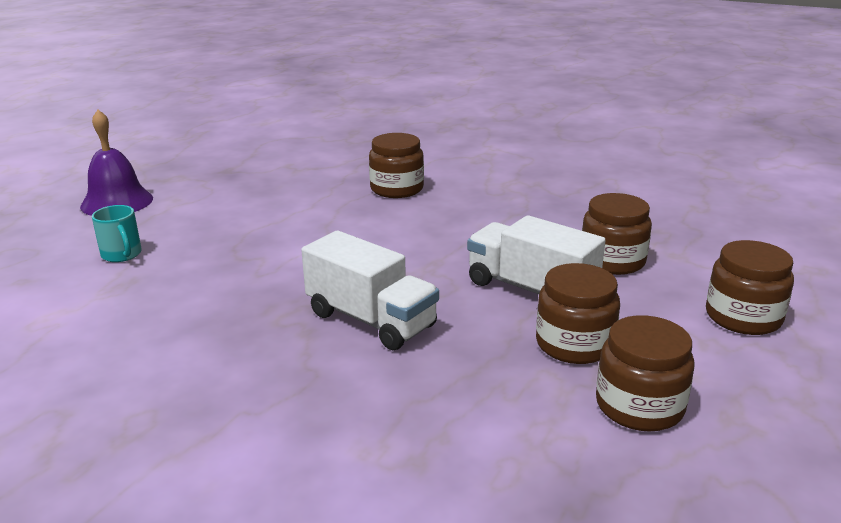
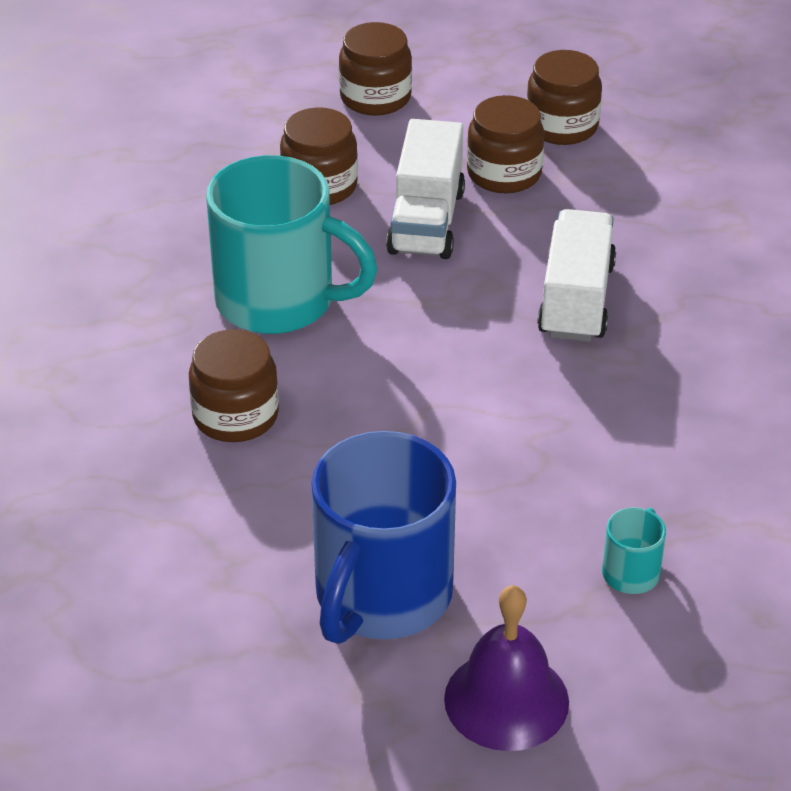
camera: 120 degrees left, 15 degrees up
none -> turquoise mug [206,155,378,334]
none -> blue mug [311,431,456,644]

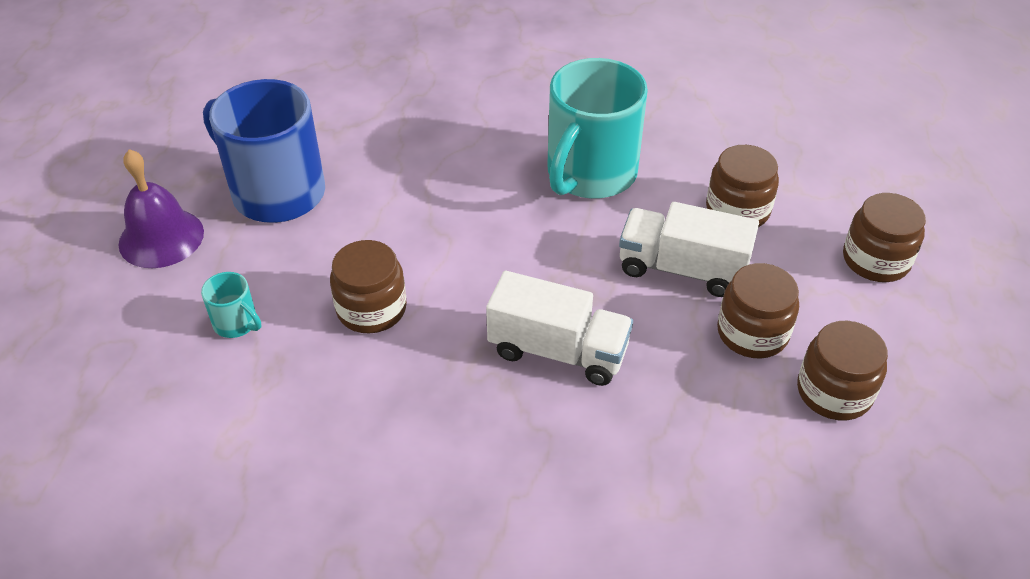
camera: 100 degrees right, 5 degrees up
brown jar [189,329,279,442] -> brown jar moved to [330,240,407,333]

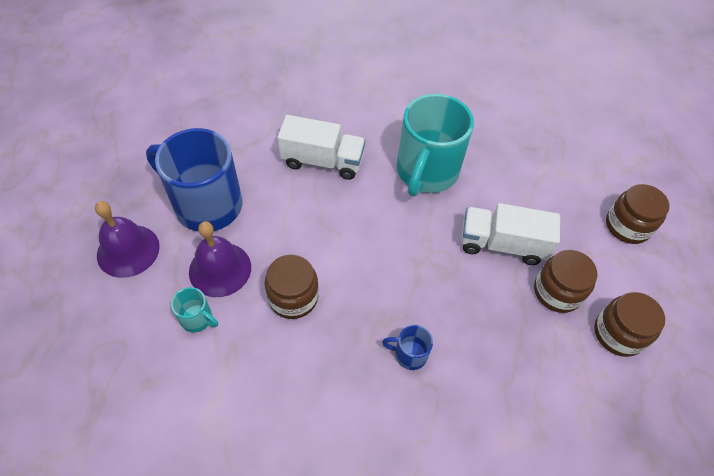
camera: 10 degrees left, 10 degrees up
white truck [486,271,633,386] -> white truck moved to [277,115,365,180]
brown jar [706,145,779,227] -> none
none -> purple bell [189,221,251,297]
none -> blue mug [382,325,433,370]

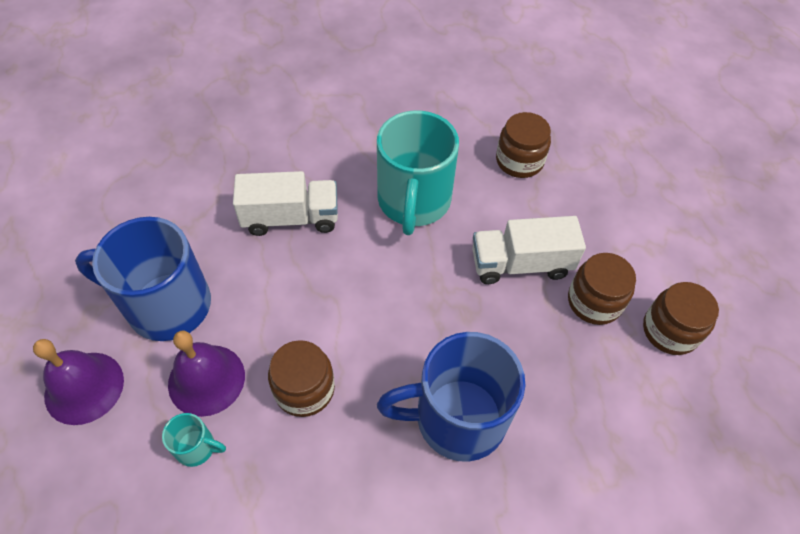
camera: 15 degrees left, 0 degrees up
blue mug [382,325,433,370] -> blue mug [377,332,526,462], size x2.34
brown jar [606,184,670,244] -> brown jar moved to [496,112,551,178]

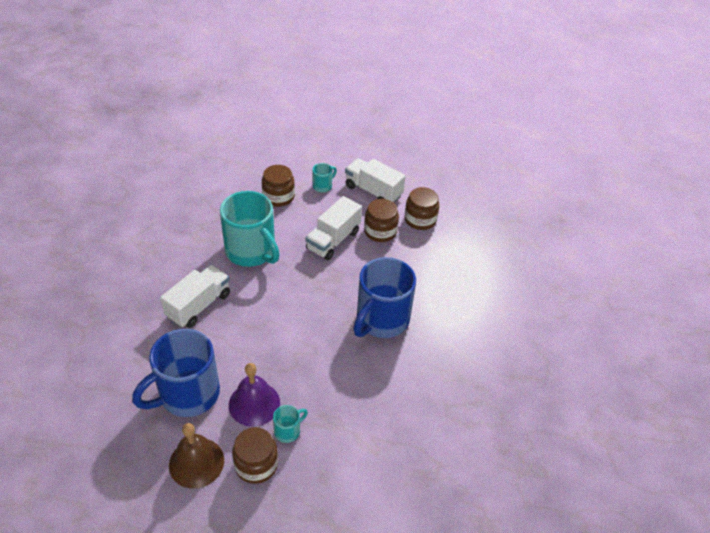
camera: 50 degrees left, 10 degrees down
purple bell [33,339,124,425] -> brown bell [169,423,224,489]
brown jar [268,340,335,417] -> brown jar moved to [232,427,278,484]
none -> turquoise mug [313,163,337,192]
none -> white truck [345,158,405,203]

